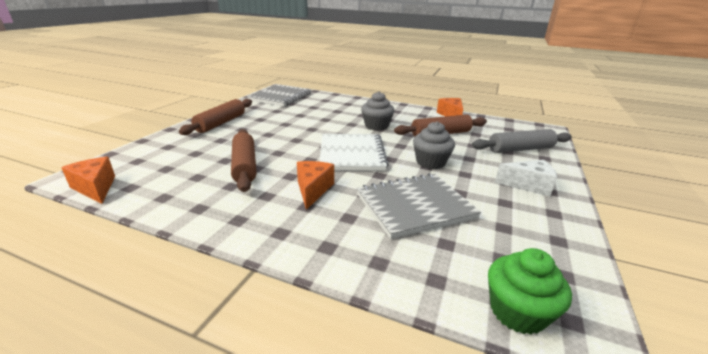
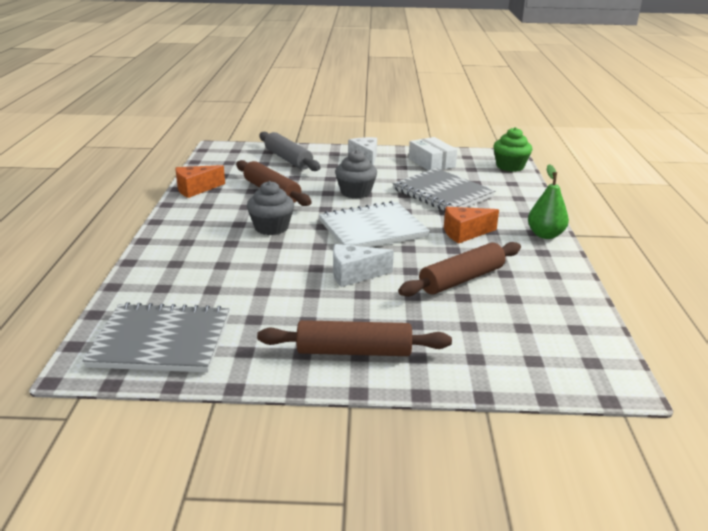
camera: 110 degrees left, 0 degrees up
orange cheese [61,157,115,204] -> none
none -> white cheese [333,244,394,287]
none -> white box [409,137,457,171]
none -> green pear [528,164,569,239]

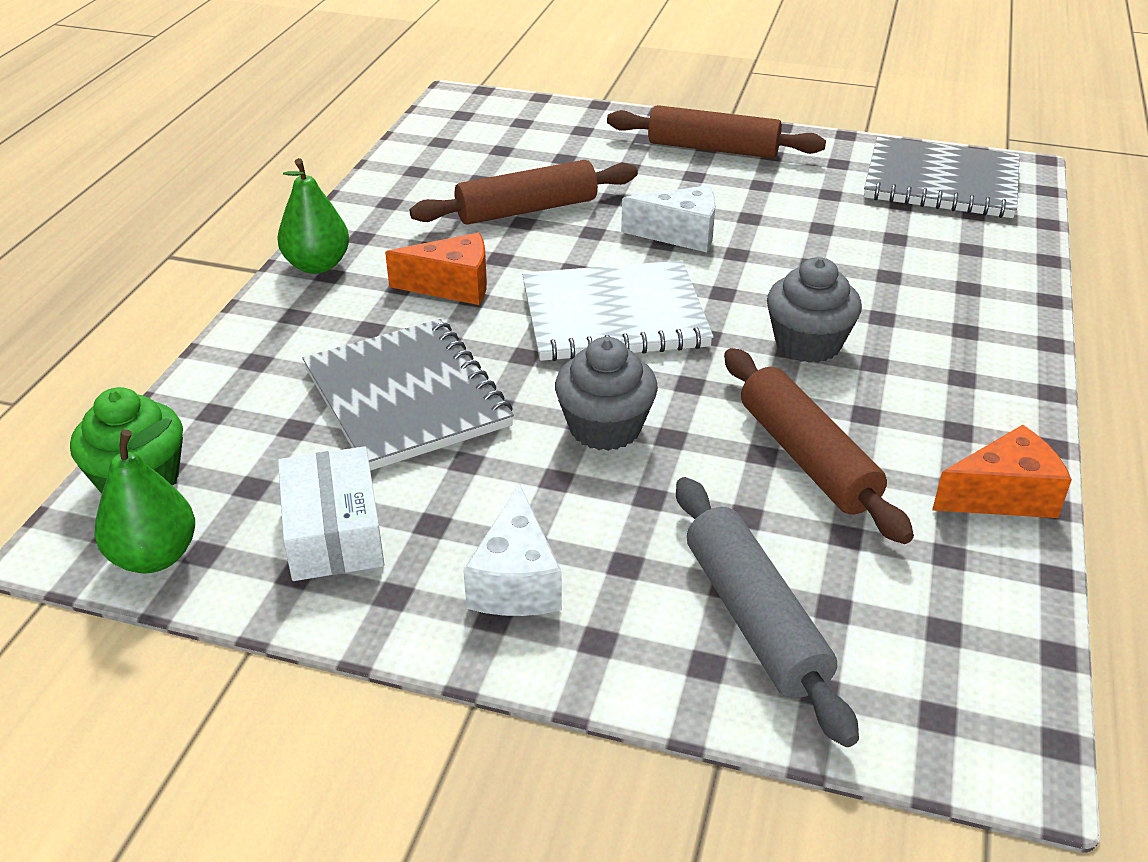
camera: 165 degrees left, 10 degrees up
none -> green pear [94,418,195,573]

